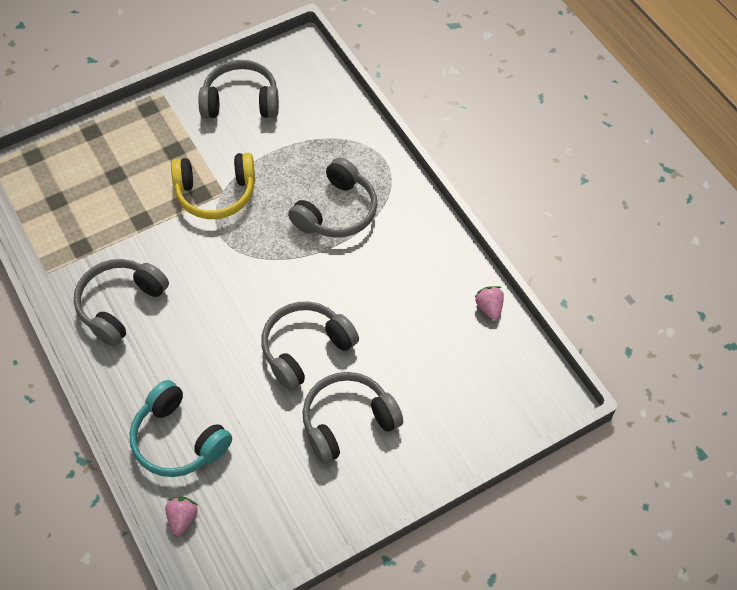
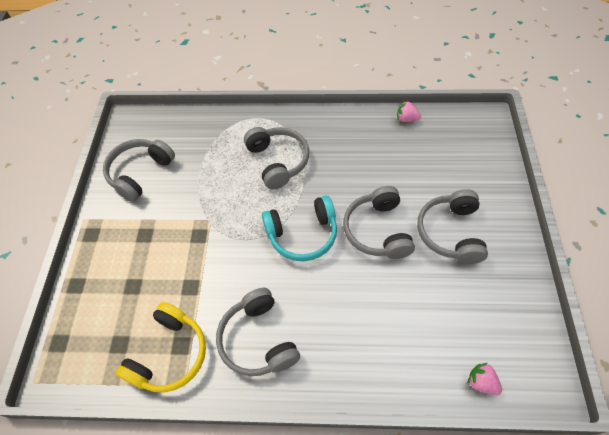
camera: 55 degrees left, 0 degrees up
turquoise headphones [129,380,232,477] -> turquoise headphones moved to [262,195,337,261]
yellow headphones [171,153,255,219] -> yellow headphones moved to [115,302,206,392]

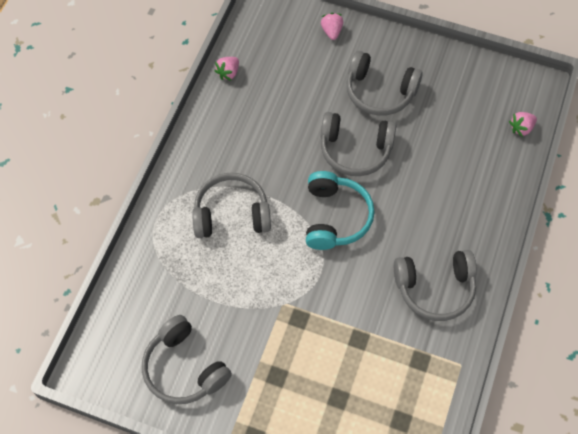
camera: 75 degrees left, 5 degrees up
yellow headphones [115,302,206,392] -> none
none -> pink strawberry [321,13,343,40]

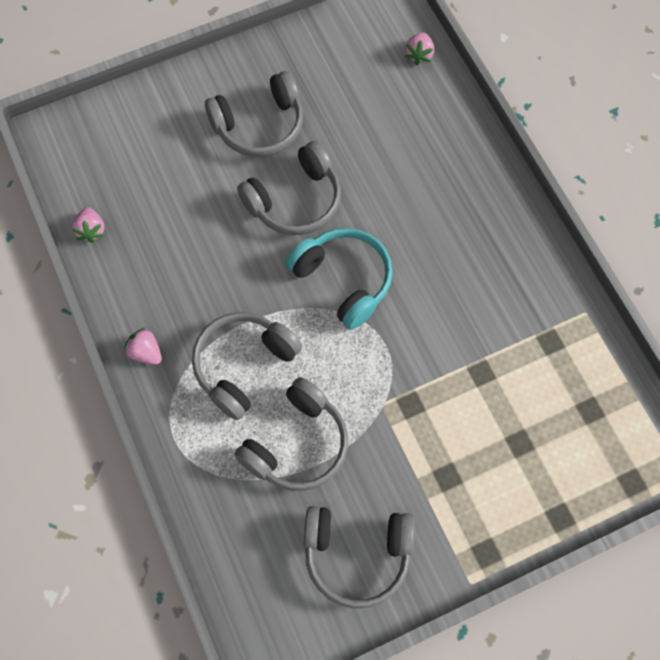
camera: 45 degrees left, 5 degrees up
pink strawberry [321,13,343,40] -> pink strawberry moved to [124,328,162,365]
grey headphones [394,250,477,321] -> grey headphones moved to [234,377,348,491]

